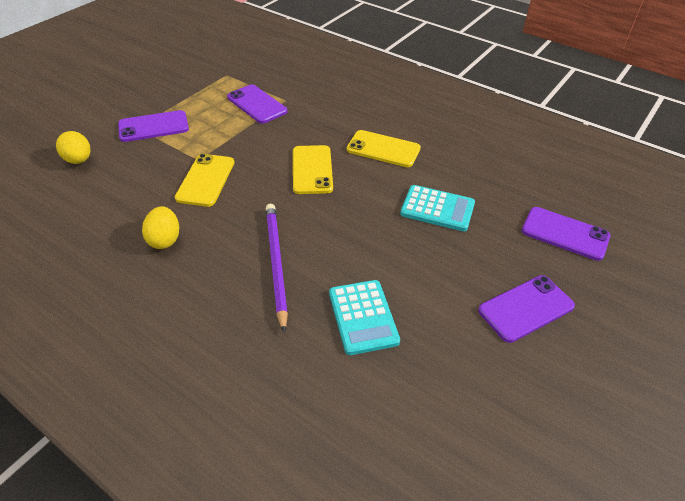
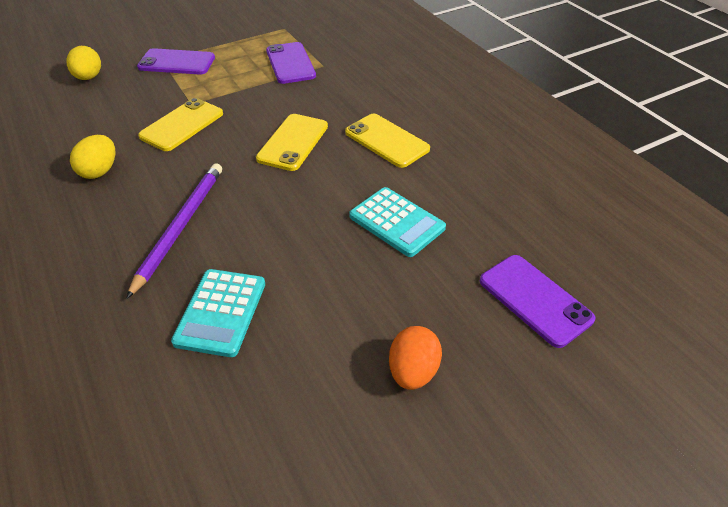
camera: 25 degrees right, 0 degrees up
purple phone [478,275,575,343] -> orange egg [389,326,442,390]

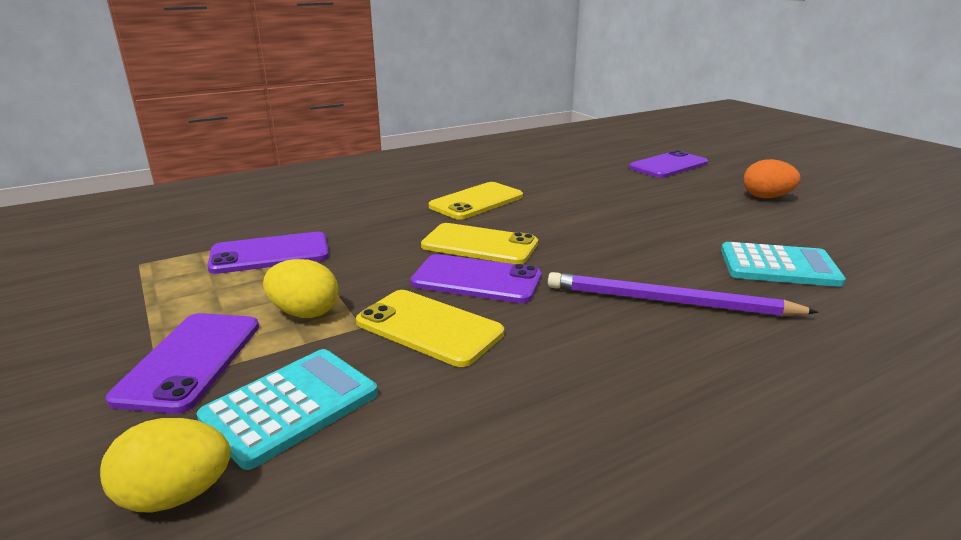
camera: 90 degrees left, 20 degrees down
yellow egg [70,135,115,179] -> yellow egg moved to [263,259,338,318]
turquoise calculator [349,187,446,257] -> turquoise calculator moved to [197,349,378,470]
none -> purple phone [411,254,542,303]

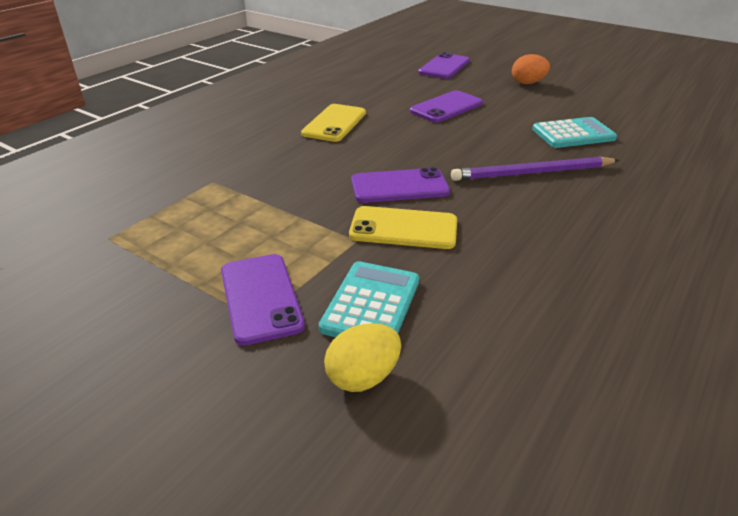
camera: 25 degrees left, 10 degrees up
purple phone [207,232,329,274] -> purple phone moved to [410,90,483,123]
yellow egg [263,259,338,318] -> none
yellow phone [421,223,538,264] -> none

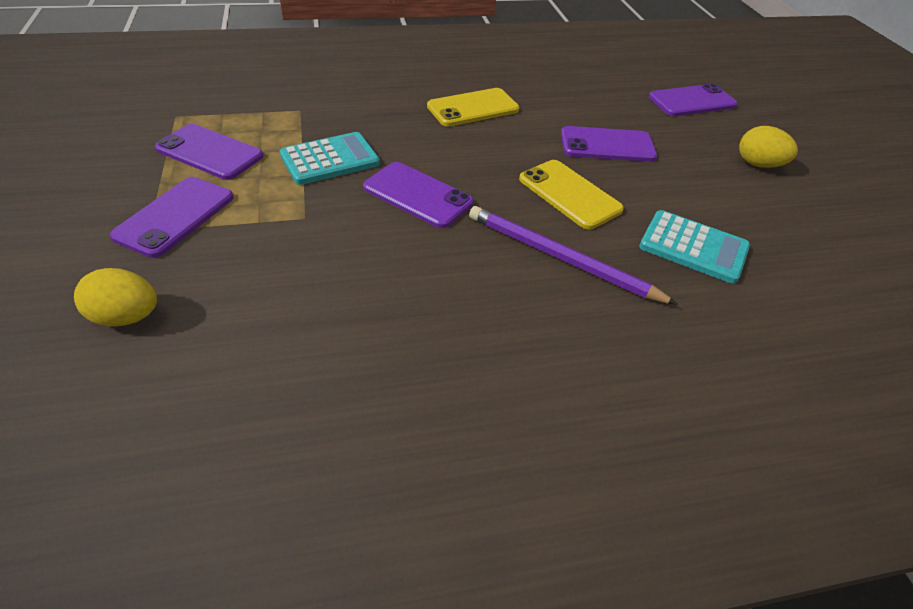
camera: 40 degrees right, 10 degrees up
turquoise calculator [319,261,419,337] -> turquoise calculator moved to [280,132,380,185]
yellow phone [349,206,457,249] -> yellow phone moved to [519,160,624,230]
orange egg [512,54,550,84] -> yellow egg [739,126,798,168]
none -> purple phone [155,124,263,180]

